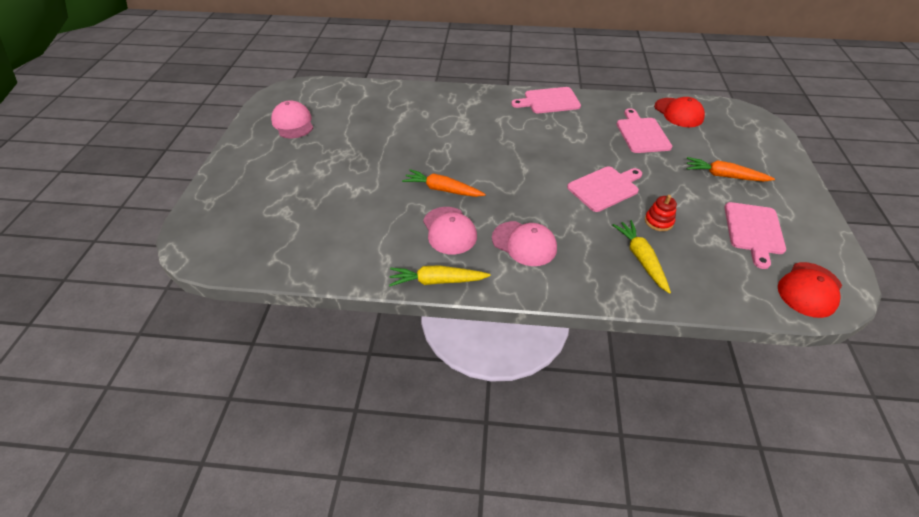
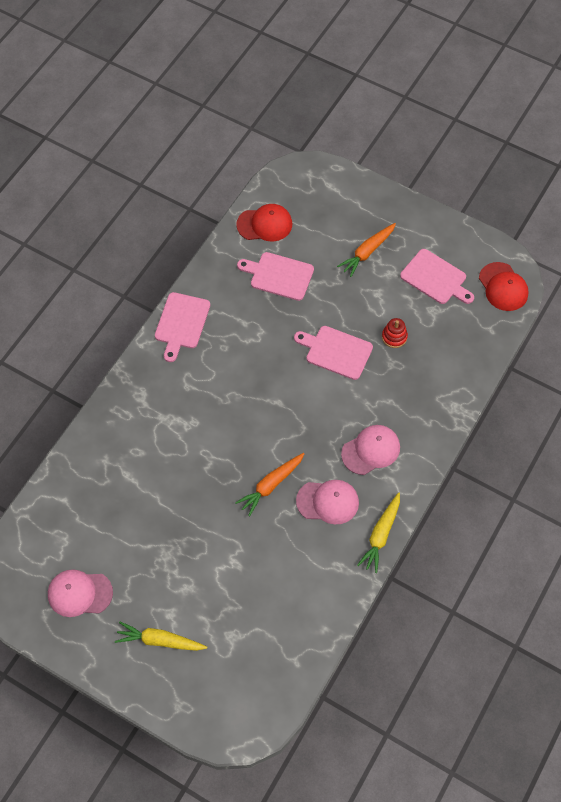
camera: 65 degrees left, 15 degrees up
pink cutting board [567,166,642,212] -> pink cutting board turned 60 degrees counterclockwise [294,326,373,380]
yellow carrot [612,220,671,294] -> yellow carrot moved to [115,622,207,651]

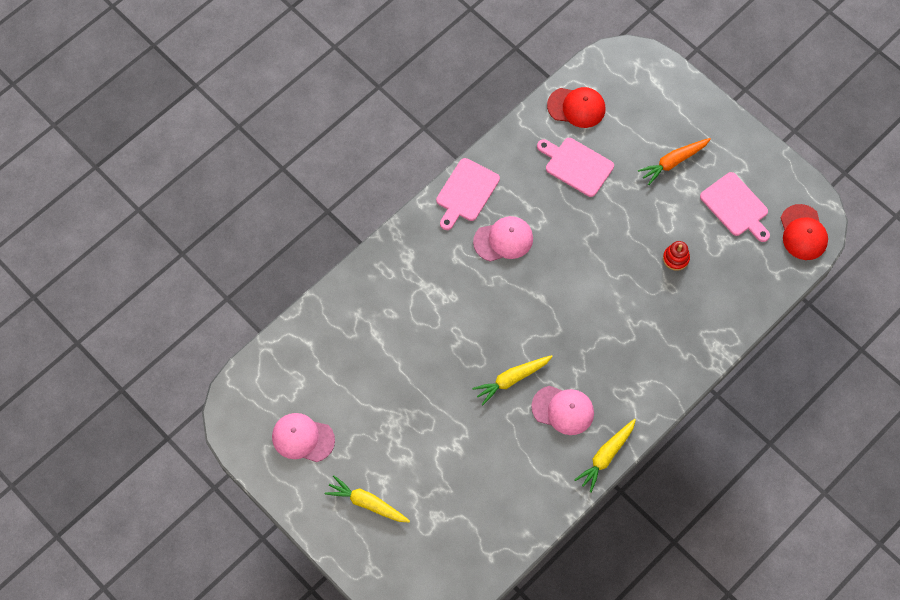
camera: 15 degrees right, 5 degrees up
orange carrot [235,453,305,516] -> yellow carrot [472,355,553,405]
pink cutting board [294,326,373,380] -> none
pink cap [341,425,400,475] -> pink cap moved to [473,216,533,262]

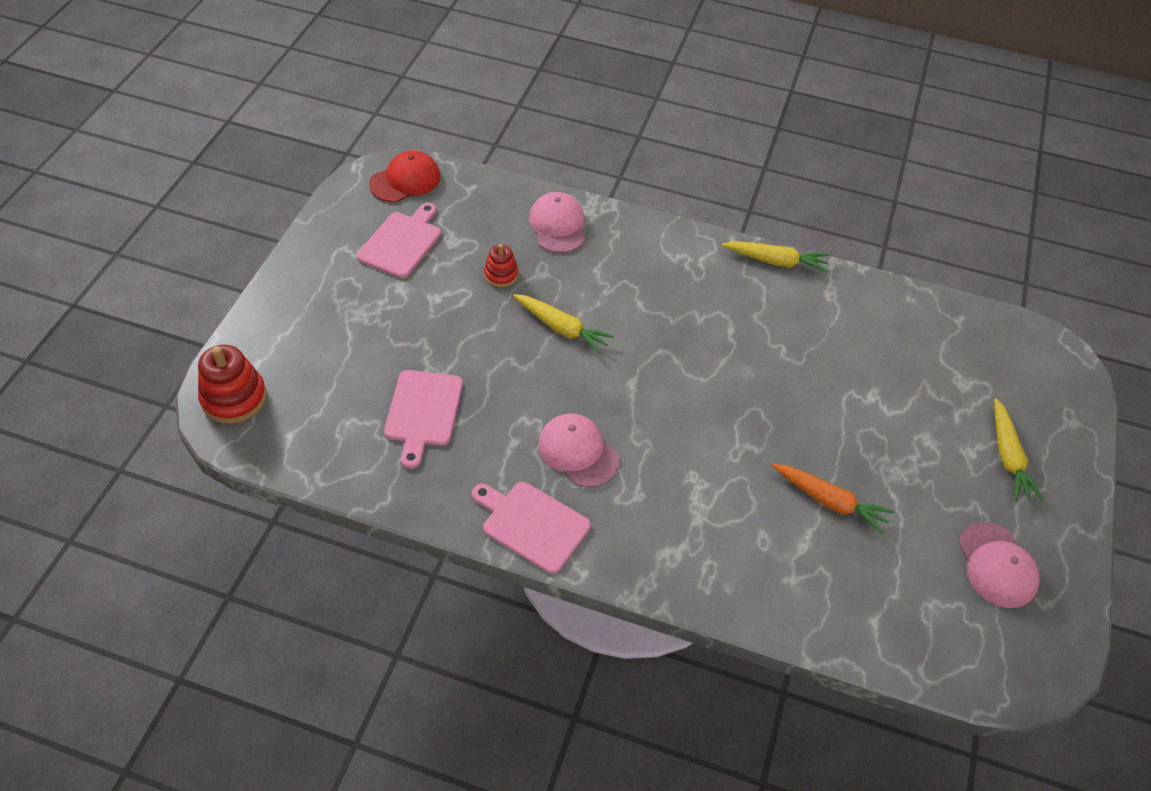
camera: 120 degrees left, 15 degrees down
pink cutting board [436,158,500,230] -> pink cutting board turned 150 degrees counterclockwise [472,482,591,574]
yellow carrot [472,355,553,405] -> yellow carrot moved to [513,294,614,354]
pink cap [531,386,594,435] -> pink cap moved to [529,192,585,253]
red cap [547,87,605,128] -> none
orange carrot [638,138,711,185] -> orange carrot moved to [772,464,894,534]
none -> red stacking toy [198,345,267,424]

